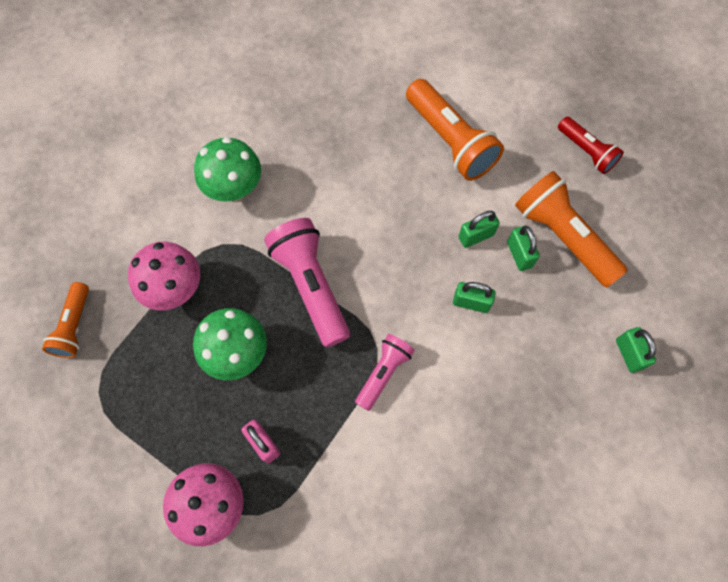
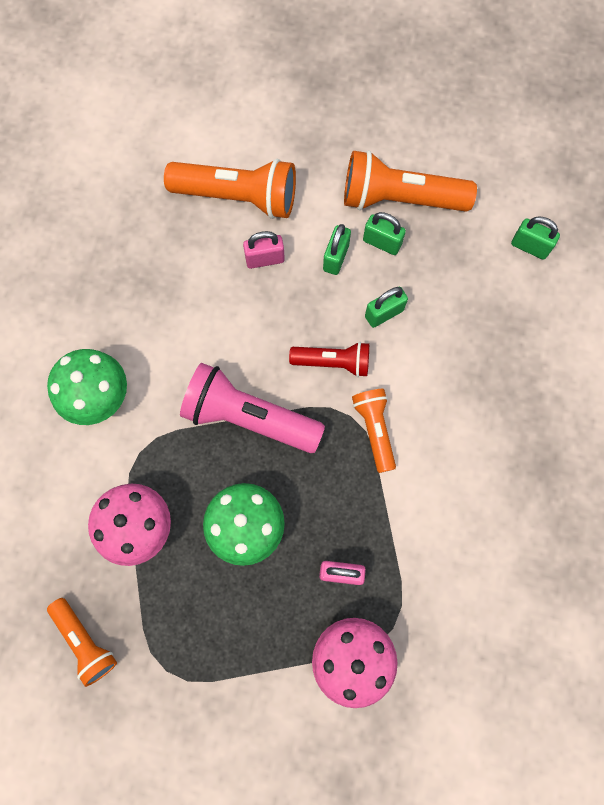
camera: 45 degrees left, 5 degrees up
pink flashlight [355,334,415,411] -> orange flashlight [352,389,396,473]
red flashlight [558,117,624,174] -> red flashlight moved to [289,342,369,377]
none -> pink padlock [243,231,285,269]

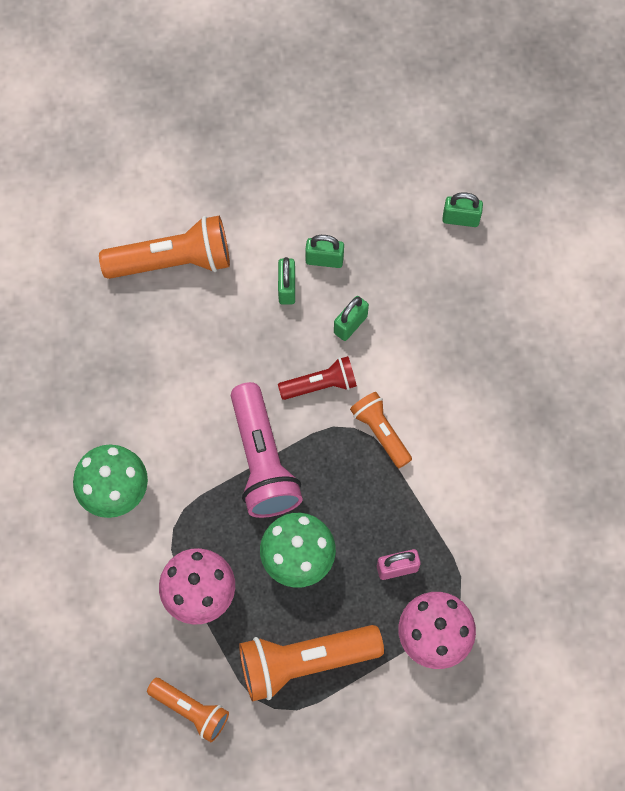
camera: 20 degrees left, 5 degrees down
pink flashlight [180,363,325,453] -> pink flashlight turned 105 degrees counterclockwise [231,382,303,518]
pink padlock [243,231,285,269] -> none
orange flashlight [344,150,477,212] -> orange flashlight moved to [239,625,384,701]

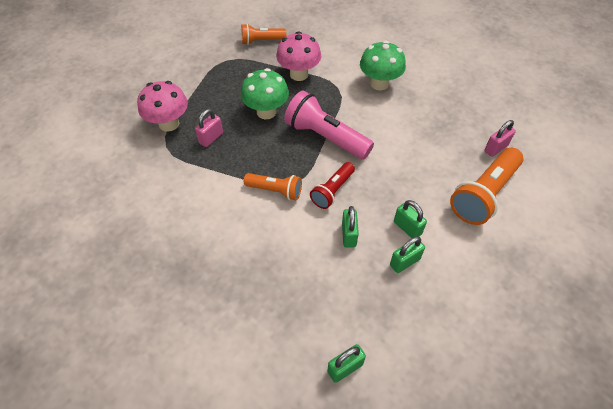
camera: 140 degrees right, 15 degrees down
orange flashlight [239,625,384,701] -> none
none -> pink padlock [484,120,516,157]

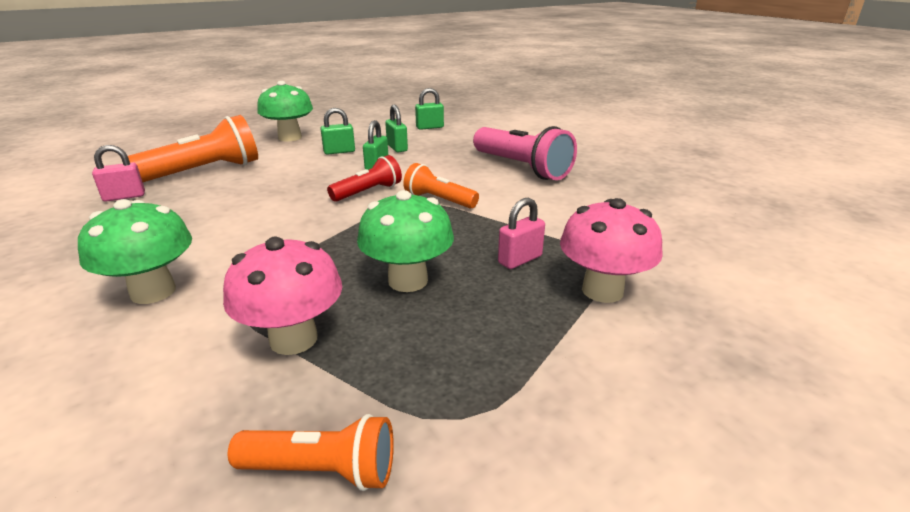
camera: 165 degrees left, 25 degrees down
pink flashlight [284,91,374,160] -> pink flashlight moved to [473,126,577,180]
green padlock [394,200,427,238] -> green padlock moved to [385,105,408,152]
none -> green mushroom [257,81,313,141]

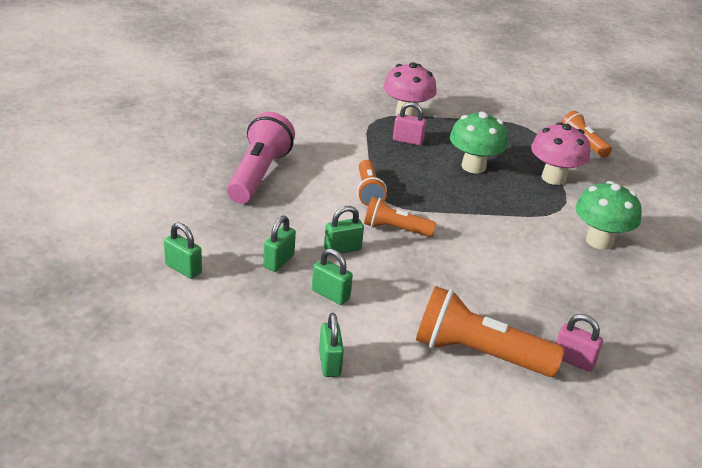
camera: 130 degrees left, 5 degrees up
green mushroom [257,81,313,141] -> green padlock [319,313,344,377]
red flashlight [327,155,402,202] -> orange flashlight [364,197,436,237]

